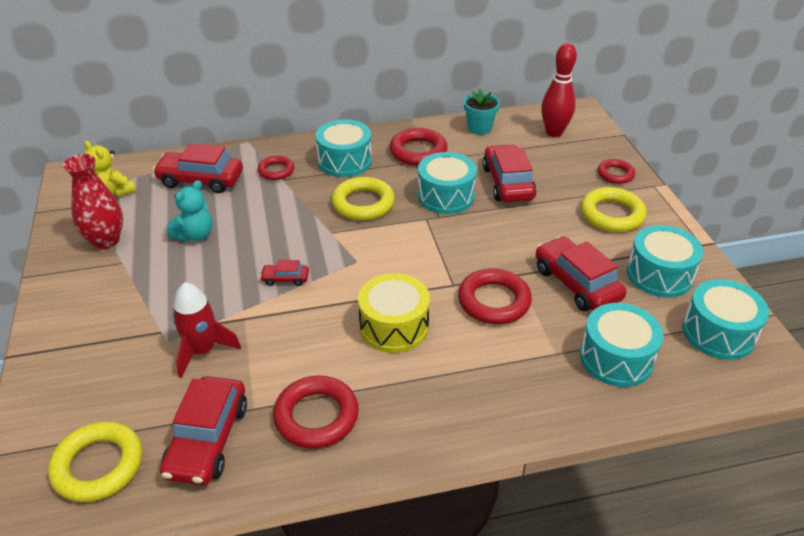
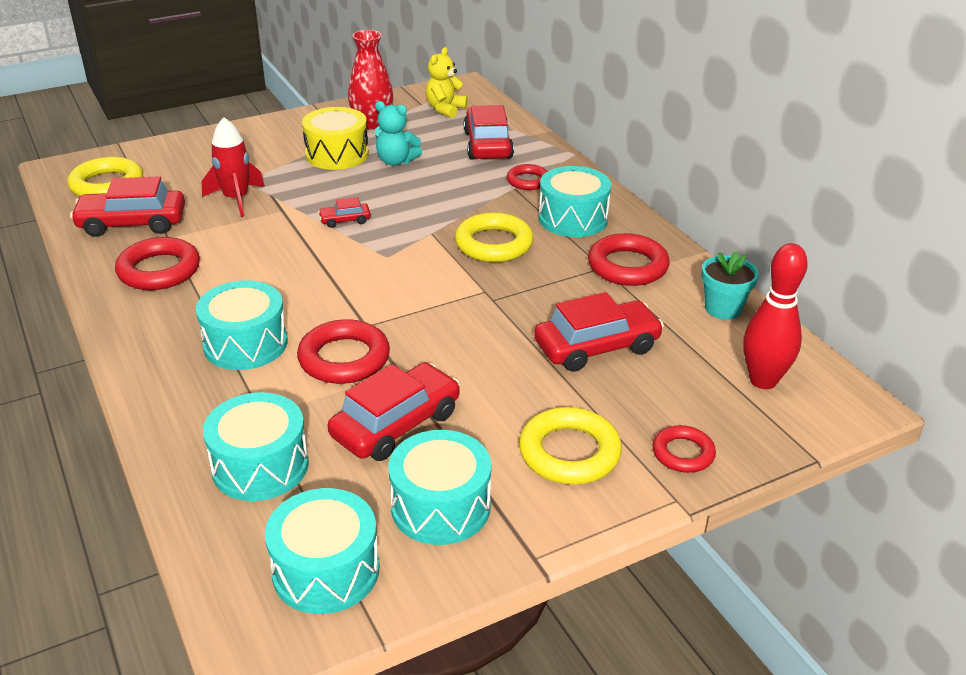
camera: 75 degrees right, 5 degrees down
red car [260,260,309,286] -> red car turned 90 degrees counterclockwise [318,197,371,228]
yellow drum [358,273,430,353] -> yellow drum moved to [302,107,369,170]
turquoise drum [417,152,477,214] -> turquoise drum moved to [196,280,288,370]

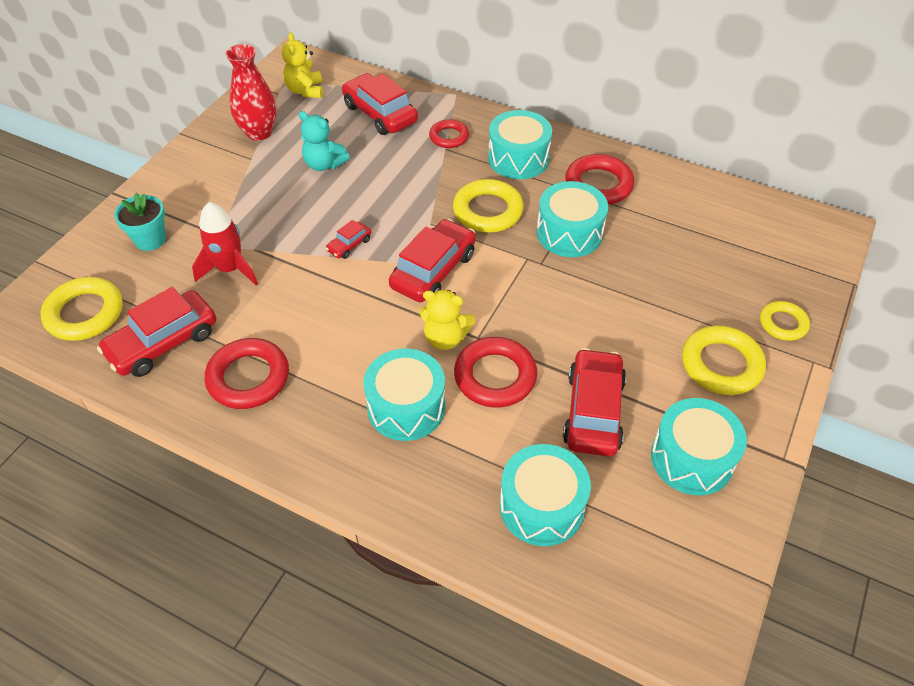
camera: 35 degrees left, 15 degrees up
turquoise drum [265,488,379,614] -> turquoise drum moved to [537,181,608,257]
yellow drum [302,107,369,170] -> none
turquoise teddy bear [375,101,422,166] -> turquoise teddy bear turned 45 degrees clockwise [299,111,350,171]
red car [534,292,664,372] -> red car moved to [389,219,476,302]
red ring [653,425,716,473] -> yellow ring [760,301,810,341]
turquoise flower pot [701,251,759,320] -> turquoise flower pot moved to [114,193,166,251]
red bowling pin [743,243,808,389] -> none
none -> yellow teddy bear [419,290,475,350]

